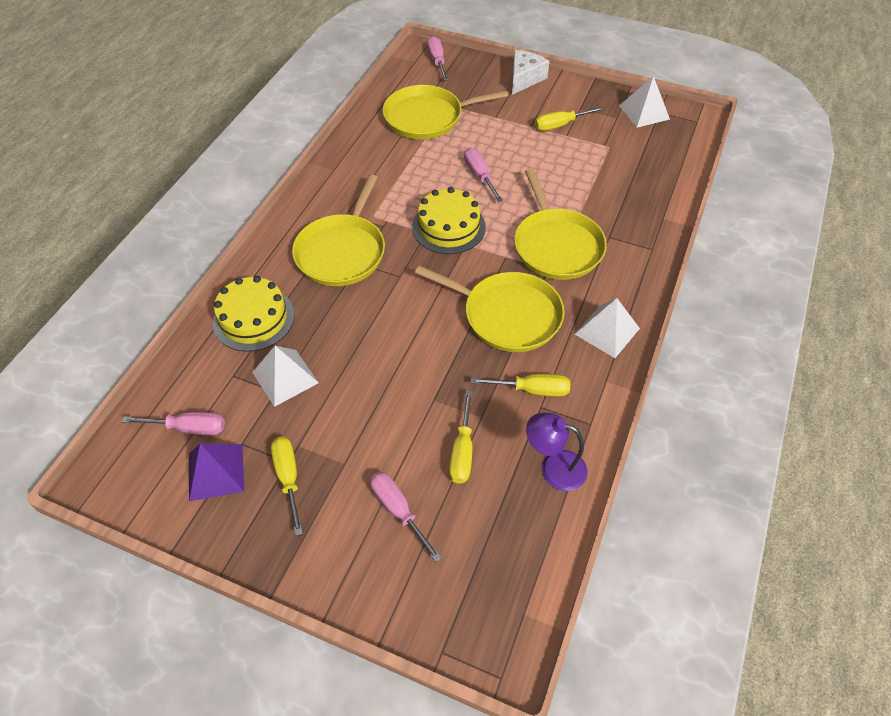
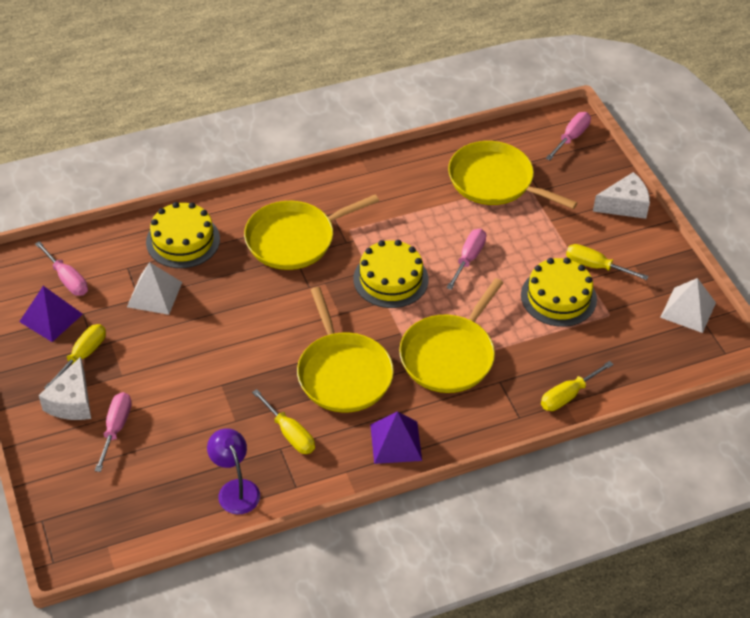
camera: 45 degrees right, 5 degrees down
yellow screwdriver [449,390,473,484] -> yellow screwdriver moved to [541,361,614,411]
white pyramid [575,298,640,358] -> purple pyramid [370,411,422,464]
none -> white cheese [39,357,91,420]
none -> yellow cake [521,258,597,327]

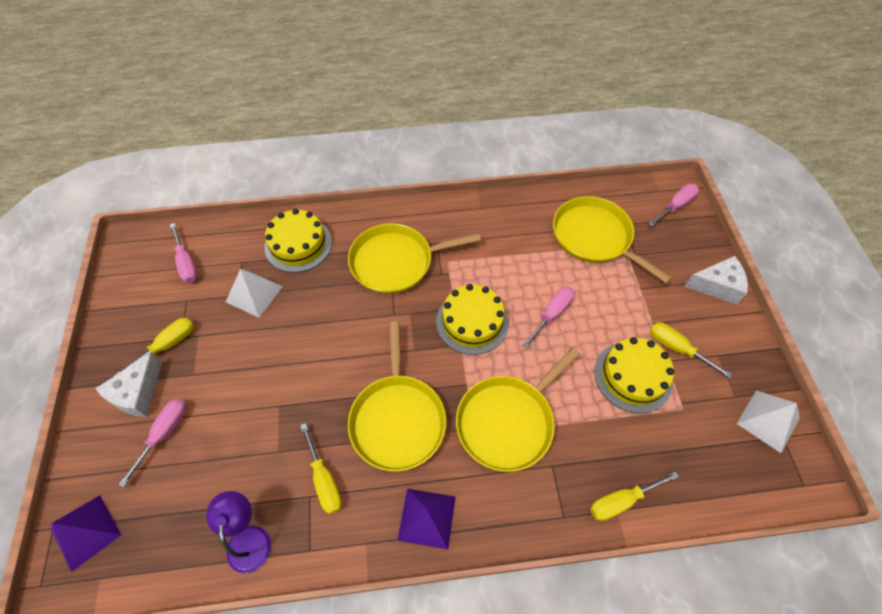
camera: 15 degrees right, 10 degrees up
purple pyramid [19,286,83,342] -> purple pyramid moved to [51,495,121,572]

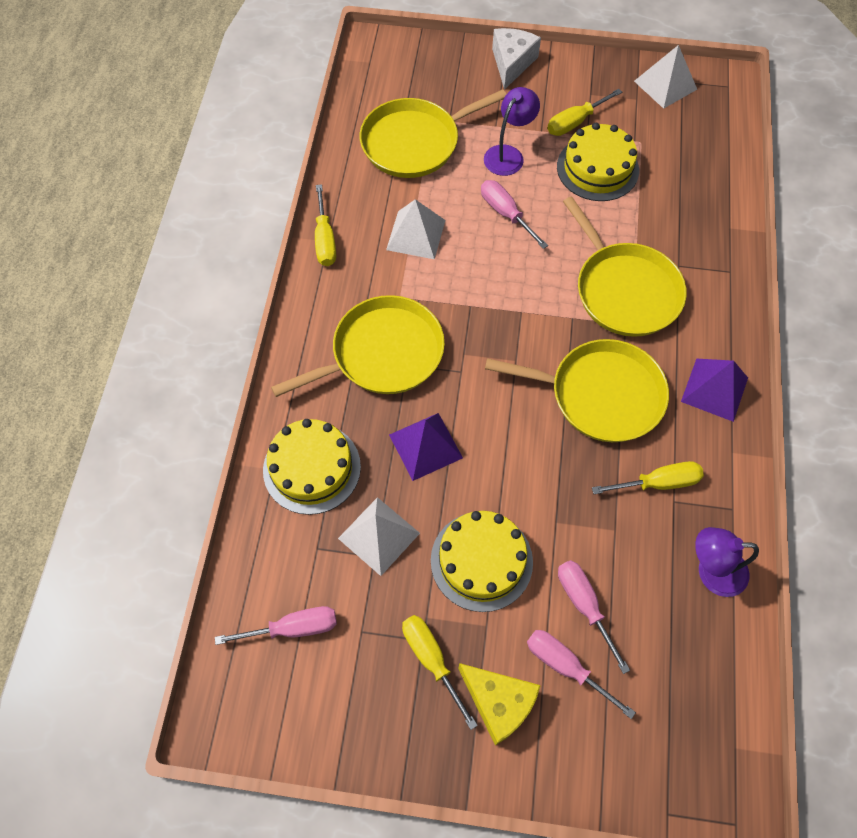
camera: 75 degrees left, 5 degrees up
purple pyramid [51,495,121,572] -> purple pyramid moved to [389,413,463,481]
white cheese [95,353,162,417] -> yellow cheese [458,663,541,745]
yellow pan [348,223,481,294] -> yellow pan turned 120 degrees counterclockwise [271,295,445,397]
yellow cake [436,284,509,355] -> yellow cake moved to [431,511,533,612]
yellow screwdriver [590,471,679,521] -> yellow screwdriver moved to [315,184,336,266]
pink screwdriver [648,184,699,227] -> pink screwdriver moved to [558,560,630,674]
none -> white pyramid [386,199,445,259]
none -> purple lamp [484,87,540,176]

